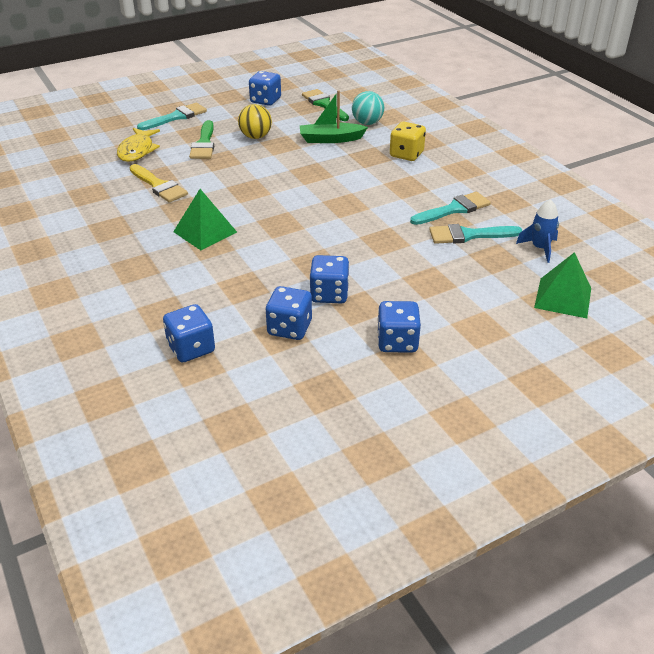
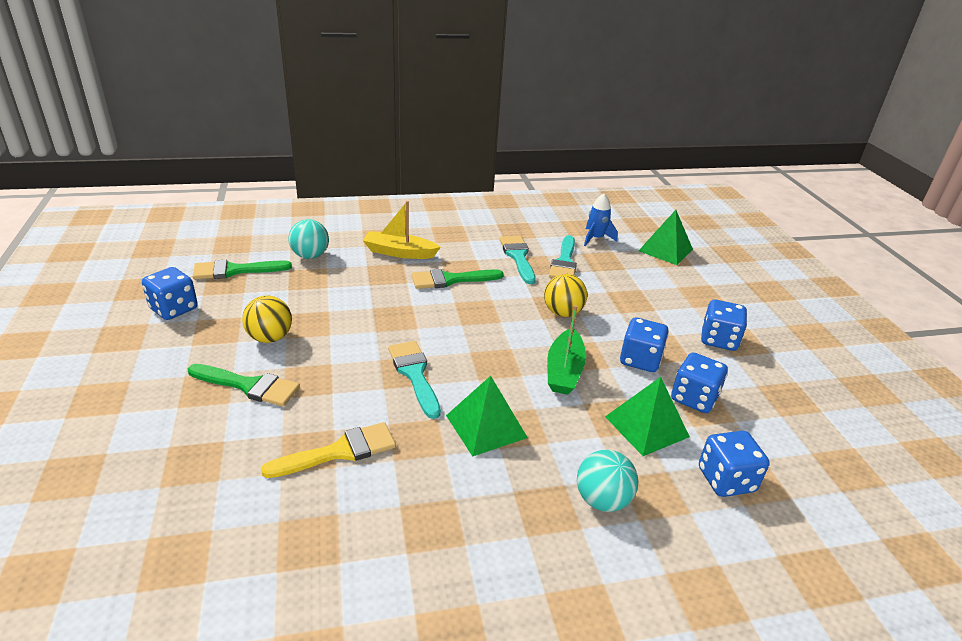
camera: 75 degrees left, 5 degrees down
yellow fish [117,128,160,162] -> none
turquoise brush [137,103,207,130] -> turquoise brush moved to [388,341,441,419]
green boat [300,90,368,143] -> green boat moved to [547,305,586,395]
yellow dice [390,122,426,161] -> yellow boat [362,201,441,259]
none -> green brush [412,269,504,289]
none -> yellow ball [544,274,587,317]
none -> turquoise ball [577,450,639,512]
none -> green pyramid [605,377,690,456]

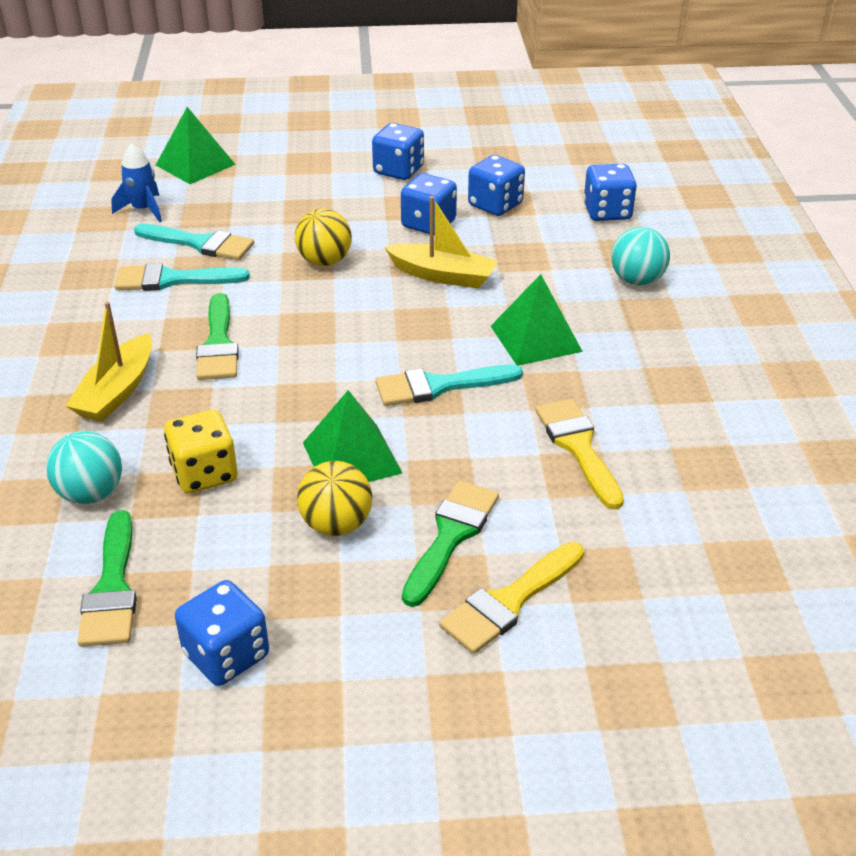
camera: 80 degrees left, 5 degrees up
green boat [547,305,586,395] -> yellow boat [384,196,498,289]
green pyramid [605,377,690,456] -> green pyramid moved to [303,390,402,482]
none -> yellow dice [164,410,238,493]
none -> yellow brush [439,542,584,654]

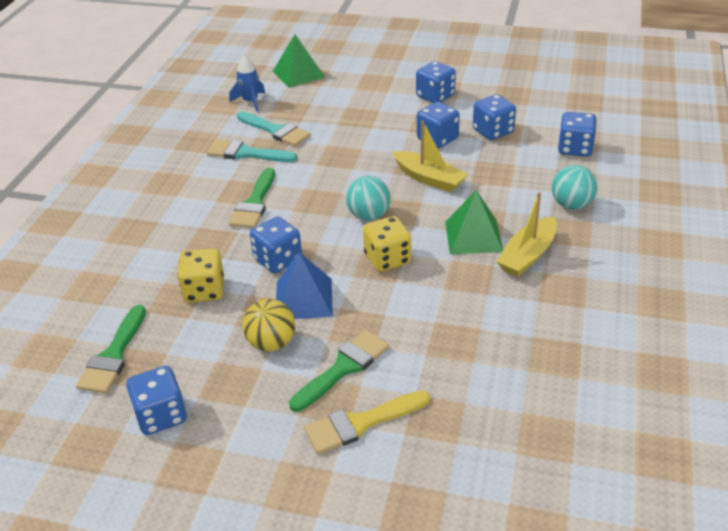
camera: 20 degrees right, 0 degrees up
turquoise ball [46,431,122,504] -> turquoise ball moved to [346,176,391,221]
yellow boat [66,301,152,422] -> yellow boat moved to [496,192,557,277]
yellow ball [295,209,352,266] -> none
green pyramid [303,390,402,482] -> blue pyramid [276,252,333,319]
turquoise brush [376,365,523,406] -> yellow dice [363,216,411,272]
yellow brush [535,399,624,510] -> none
none -> blue dice [250,217,302,273]

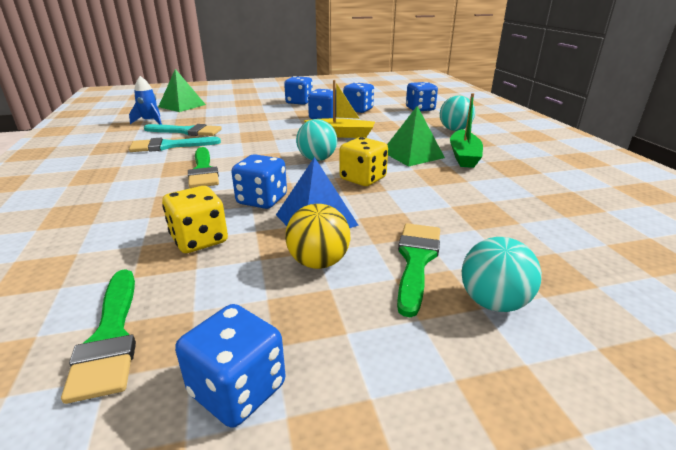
camera: 30 degrees left, 10 degrees down
yellow brush [304,390,430,454] -> turquoise ball [462,237,542,312]
yellow boat [496,192,557,277] -> green boat [450,93,483,168]

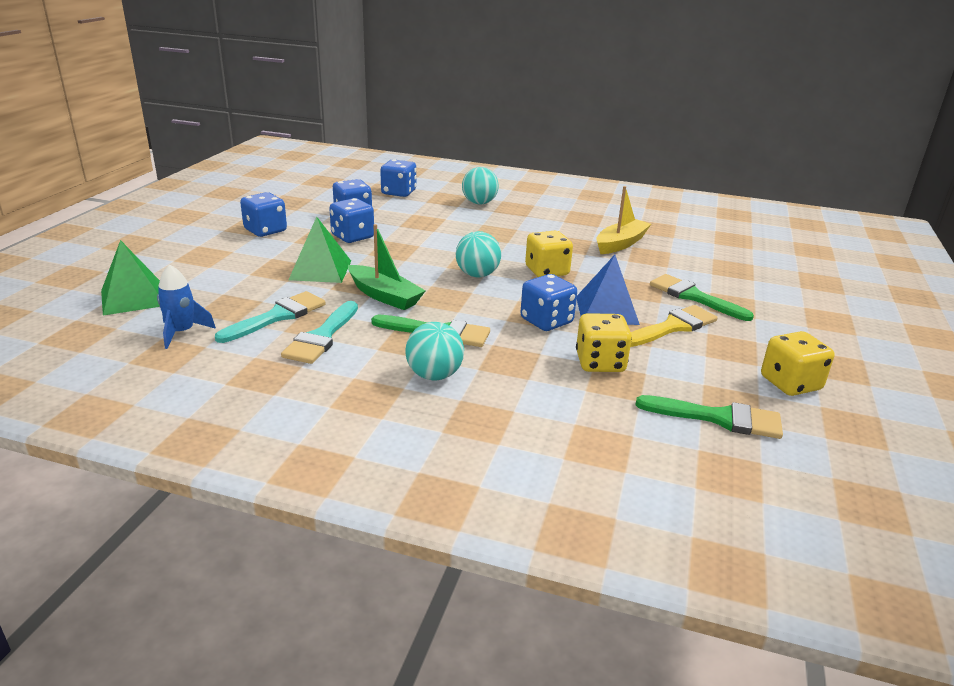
camera: 60 degrees left, 0 degrees up
blue dice [175,304,286,428] -> yellow dice [761,331,835,396]
yellow ball [285,204,350,269] -> yellow brush [630,305,718,347]
yellow boat [304,80,375,138] -> yellow boat moved to [596,186,651,254]
green pyramid [387,106,445,167] -> green pyramid moved to [289,217,351,283]
green boat [450,93,483,168] -> green boat moved to [348,224,426,310]
turquoise ball [462,237,542,312] -> turquoise ball moved to [405,322,464,380]

